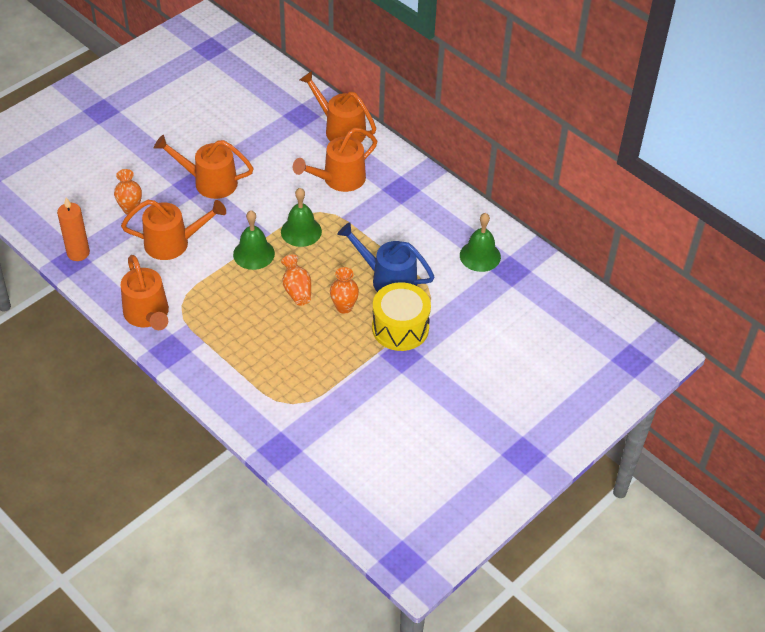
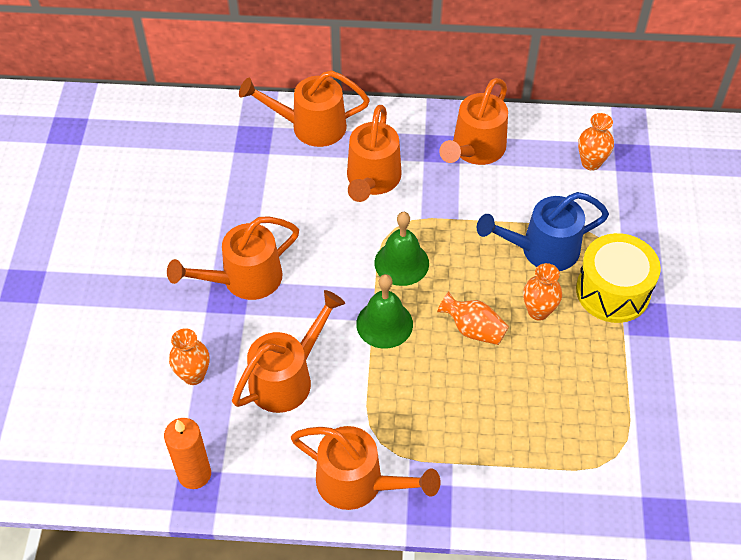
camera: 40 degrees left, 5 degrees up
green bell [460,213,501,272] -> orange vase [578,113,614,171]
none -> orange watering can [439,78,508,165]

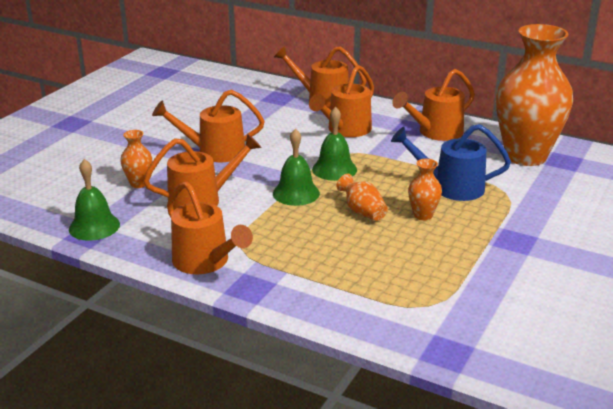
camera: 25 degrees right, 25 degrees down
orange candle [164,418,211,489] -> green bell [69,159,120,241]
yellow drum [576,233,661,323] -> none
orange vase [578,113,614,171] -> orange vase [496,24,573,166], size x2.46

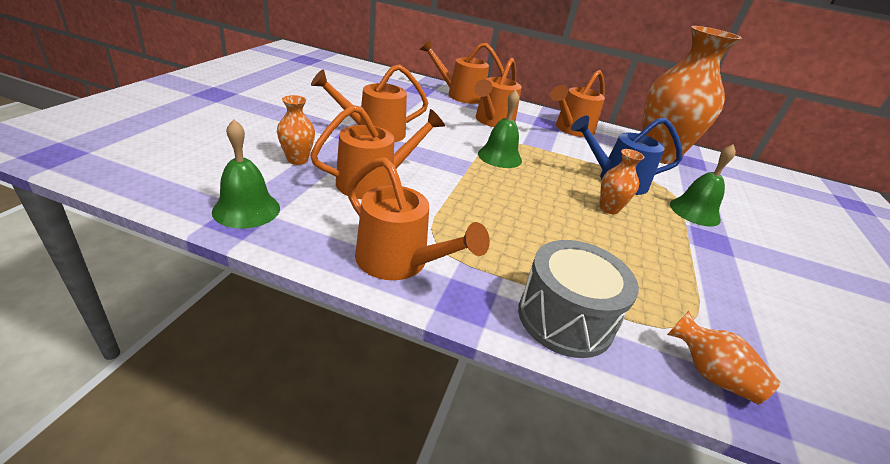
camera: 15 degrees left, 5 degrees up
green bell [273,128,320,206] -> green bell moved to [670,144,736,226]
orange vase [336,174,388,221] -> orange vase moved to [667,311,780,405]
none -> grey drum [518,240,639,358]

